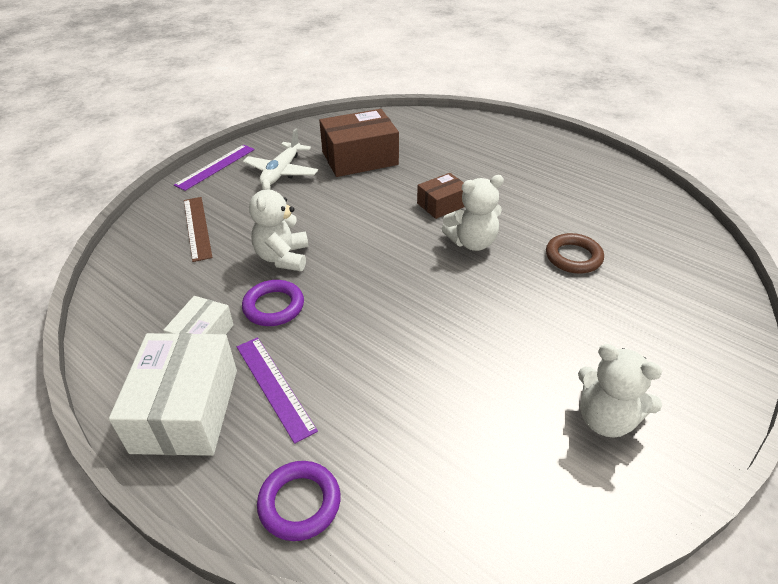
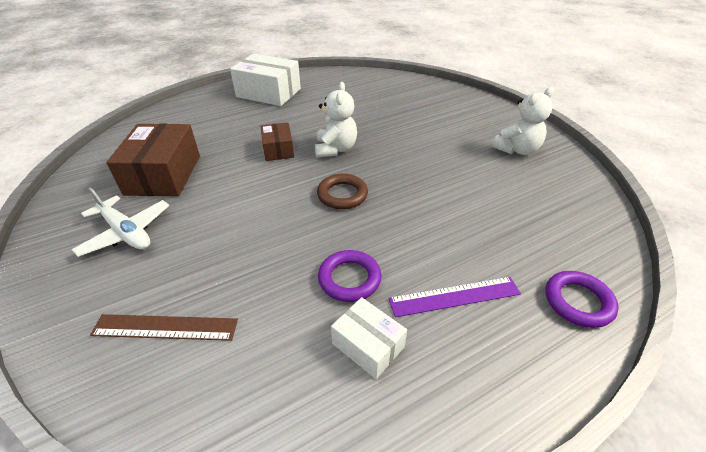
camera: 70 degrees left, 0 degrees up
white box [109,333,237,456] -> white box moved to [230,54,301,106]
purple ruler [174,145,255,191] -> none
white teddy bear [249,179,309,271] -> none
brown ring [546,233,604,274] -> brown ring moved to [317,174,368,209]

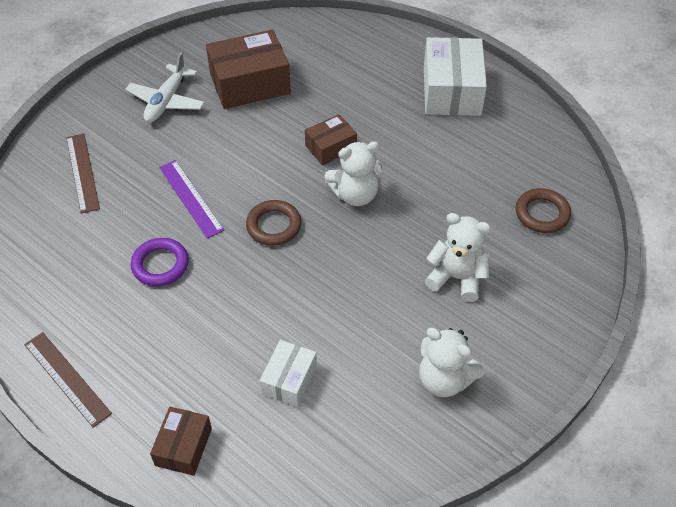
camera: 70 degrees right, 10 degrees up
white box [331,297,407,379] -> white box moved to [260,340,317,407]
purple ruler [389,277,521,317] -> purple ruler moved to [159,160,224,239]
purple ring [546,271,619,328] -> brown box [150,407,212,476]
none -> brown ruler [24,332,112,428]
none -> white teddy bear [425,213,491,302]
none -> brown ring [516,188,571,233]

